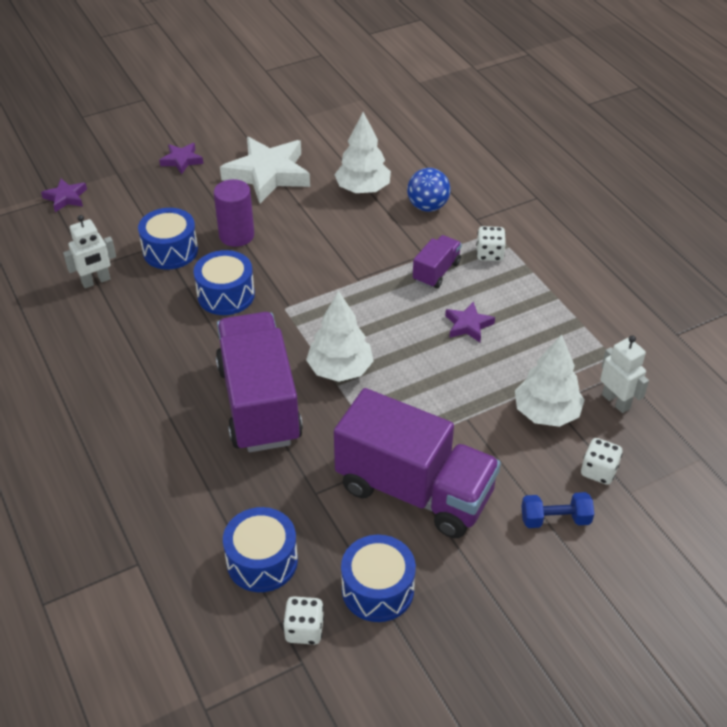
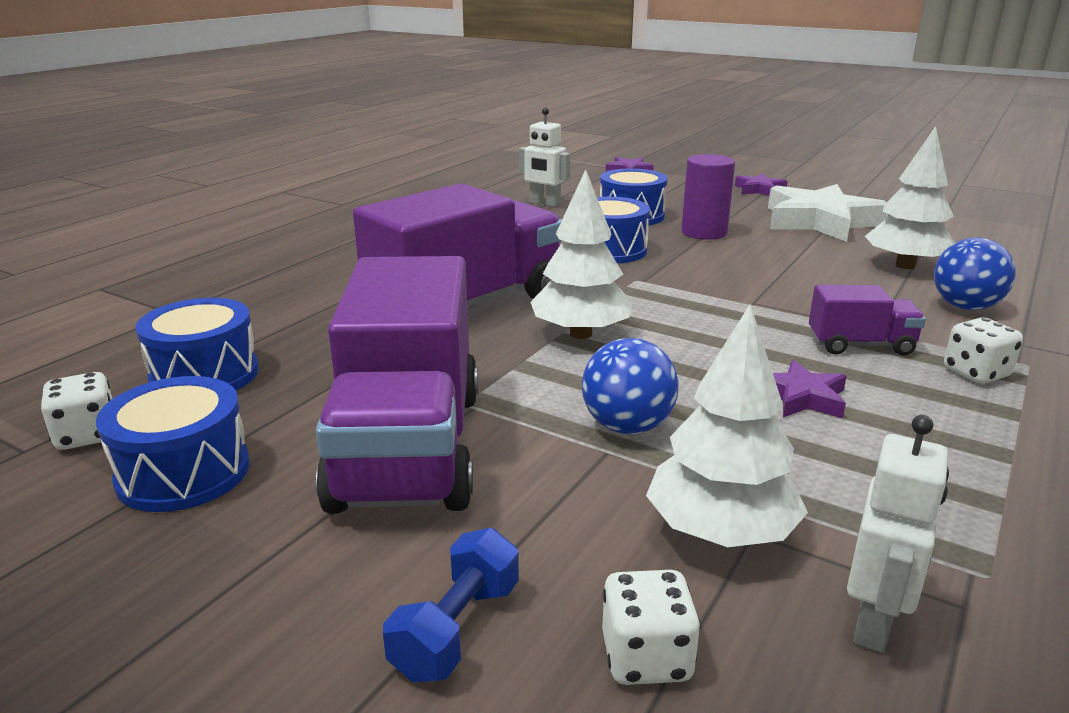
camera: 60 degrees right, 20 degrees down
blue dumbbell [521,492,594,528] -> blue dumbbell turned 60 degrees clockwise [383,528,519,682]
none -> blue ball [582,338,679,434]

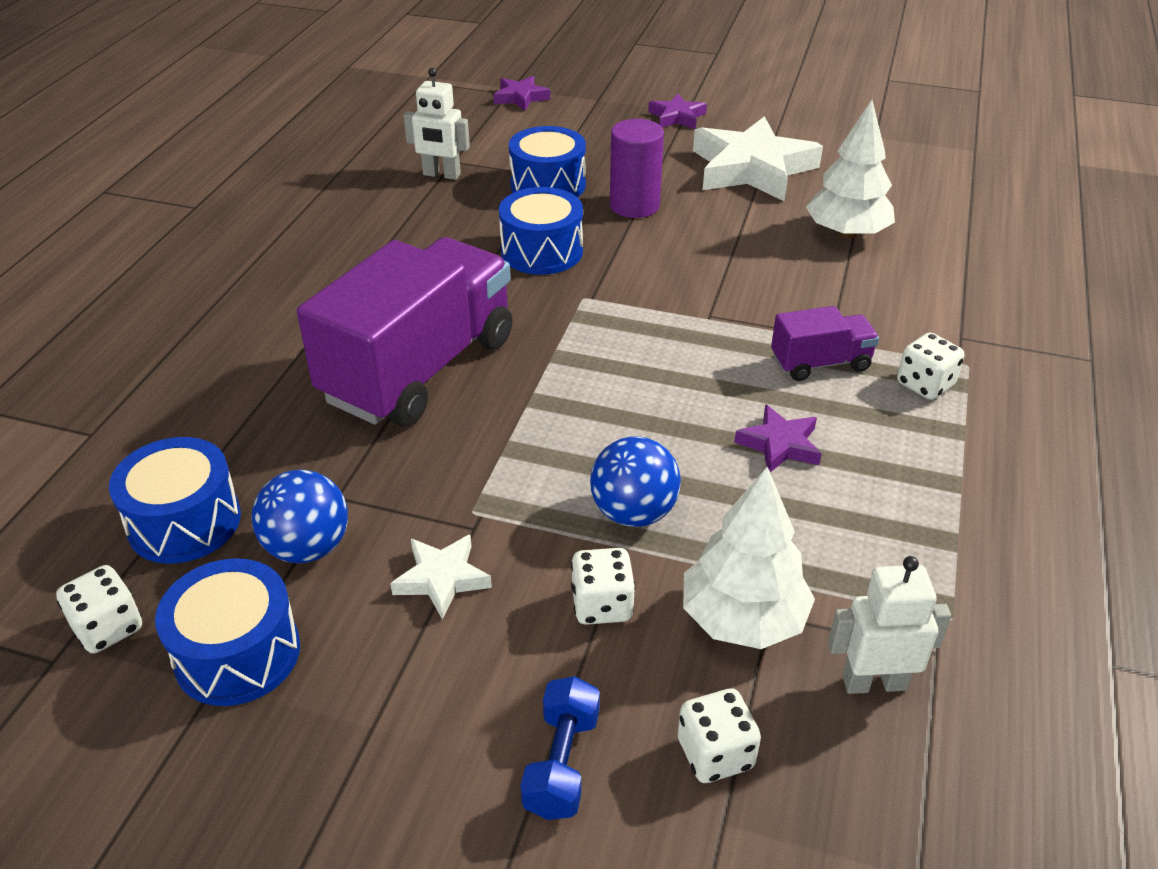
camera: 15 degrees left, 15 degrees up
purple truck [316,256,478,514] -> white star [390,535,492,620]
white tree [530,170,633,339] -> none
white robot [847,415,949,653] -> white robot turned 105 degrees counterclockwise [828,556,951,694]
blue ball [934,238,1015,310] -> blue ball moved to [251,469,348,563]
none -> white dice [571,548,636,625]

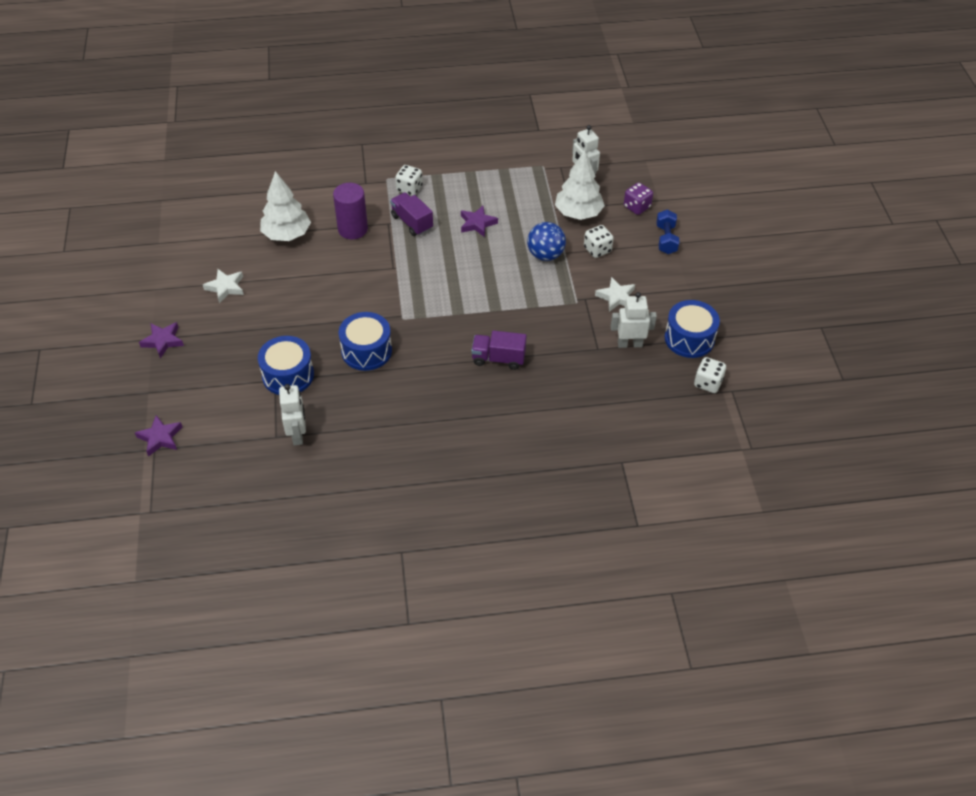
camera: 115 degrees left, 10 degrees up
blue drum [109,437,241,564] -> none
blue ball [251,469,348,563] -> white robot [611,292,657,348]
purple truck [297,237,513,427] -> purple truck [471,331,527,370], size x0.46
blue dumbbell [520,676,600,820] -> blue dumbbell turned 75 degrees counterclockwise [656,209,680,254]
purple cylinder [610,119,664,218] -> purple cylinder moved to [333,183,368,239]
white dice [678,689,761,783] -> purple dice [624,182,653,215]
white star [693,116,823,202] -> white star [203,269,244,303], size x0.49

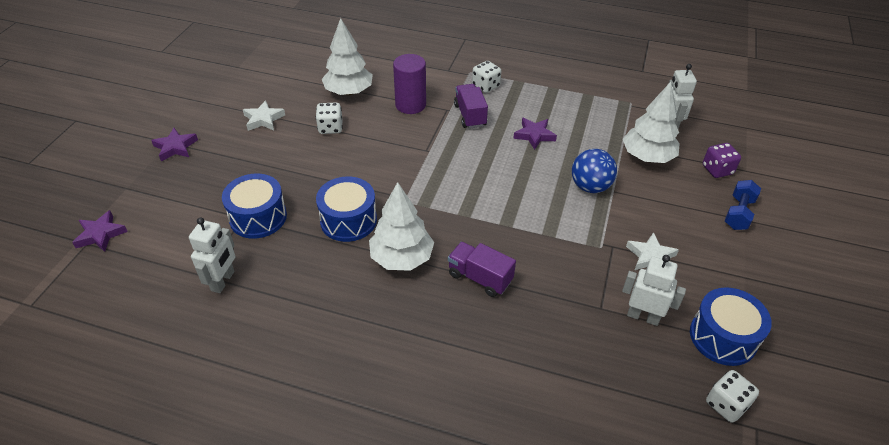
camera: 25 degrees right, 5 degrees down
white dice [584,225,614,258] -> white dice moved to [315,102,343,134]
none -> white tree [369,182,434,271]

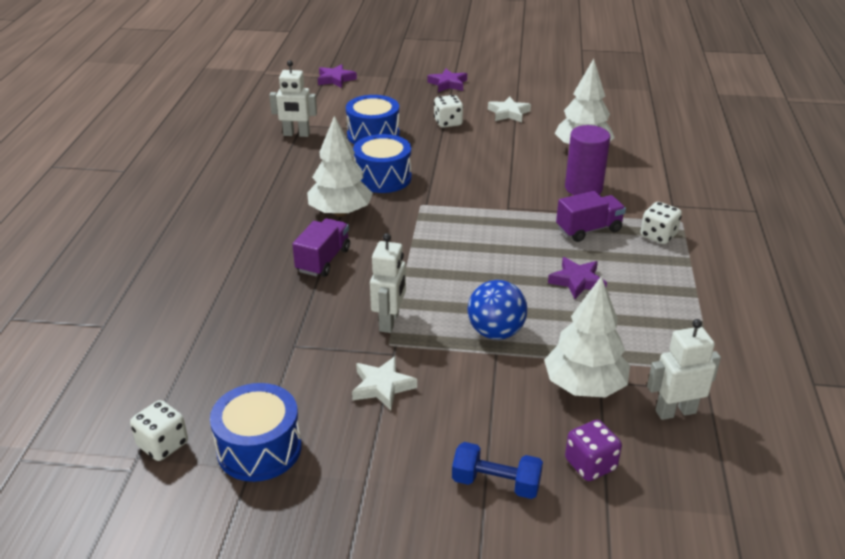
camera: 80 degrees right, 10 degrees down
white dice [315,102,343,134] -> white dice moved to [434,95,463,128]
white robot [622,255,686,326] -> white robot moved to [370,233,406,333]

